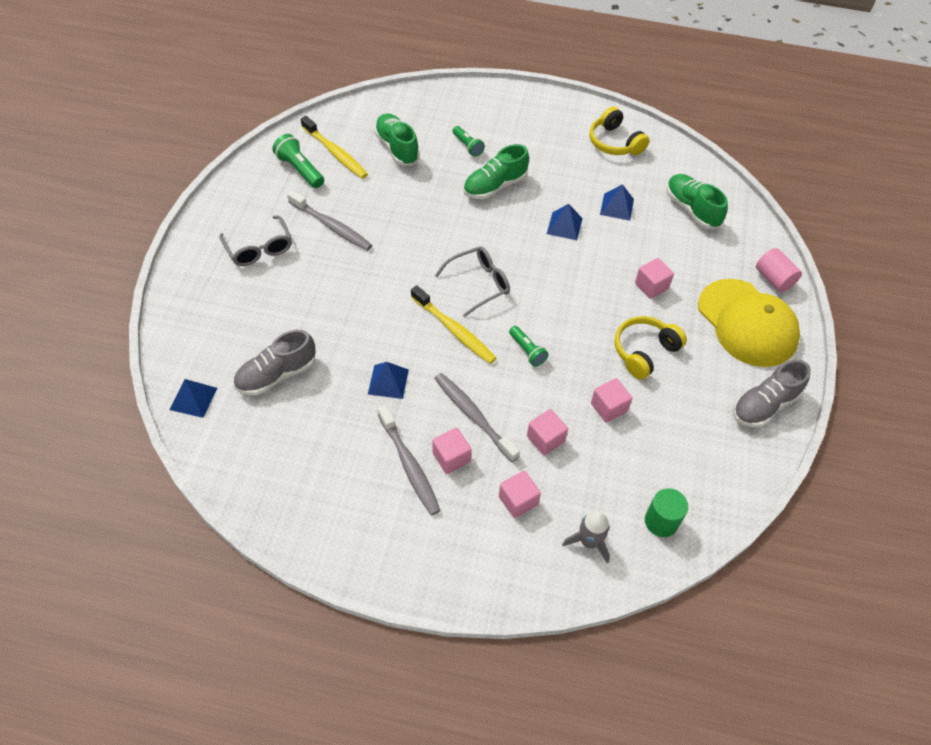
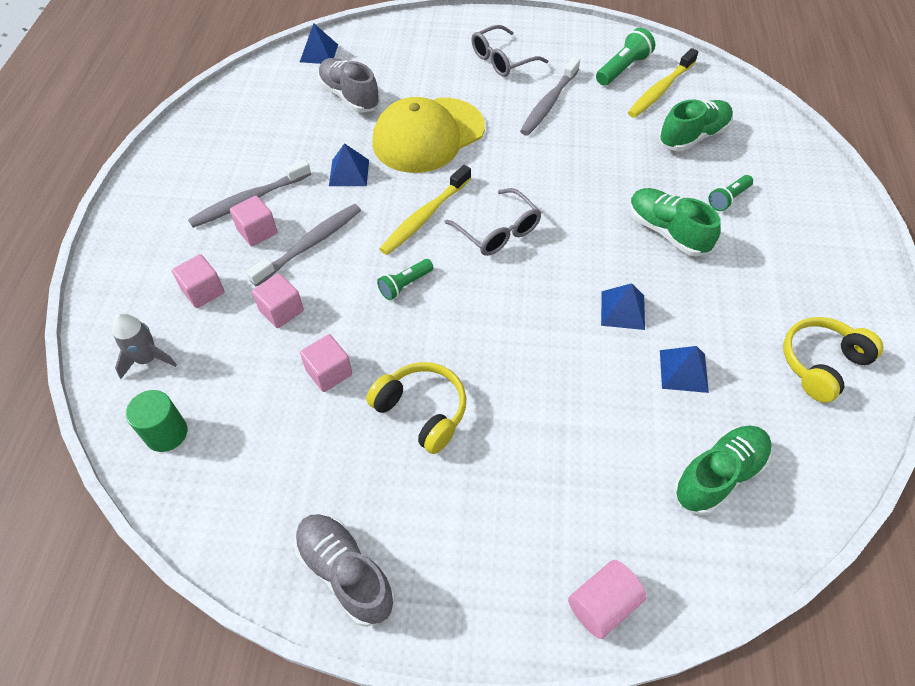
camera: 85 degrees right, 0 degrees up
pink cube [635,258,674,299] -> none
yellow cap [698,279,800,367] -> yellow cap moved to [372,97,485,173]

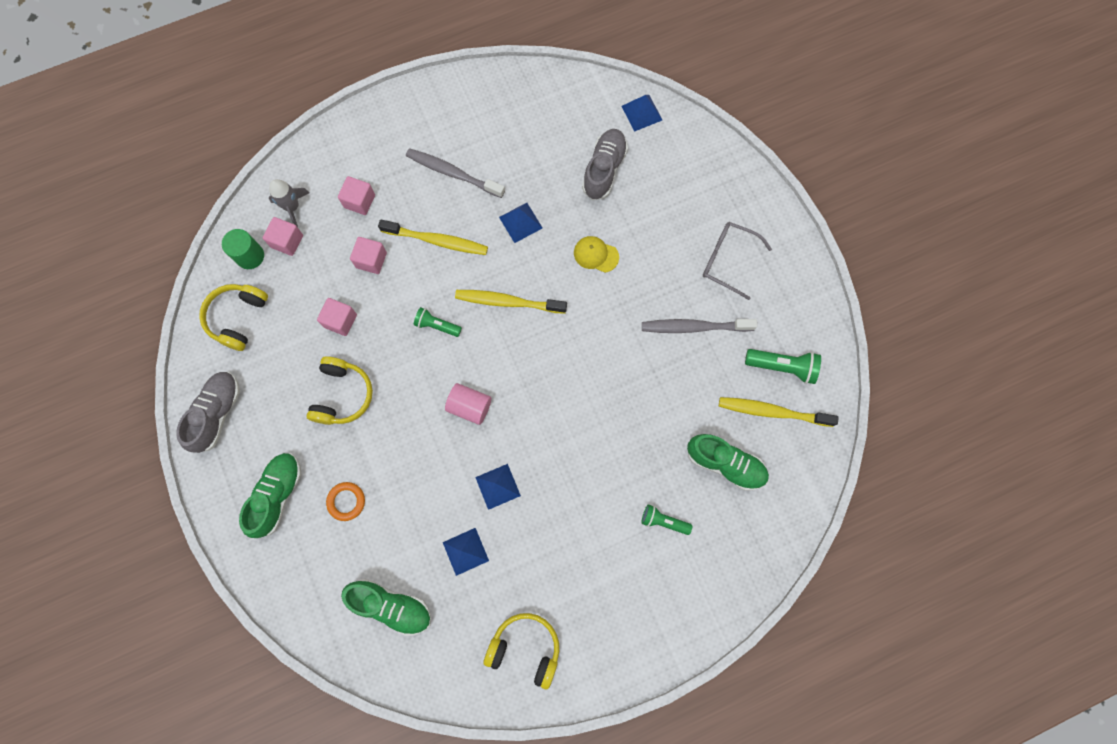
camera: 60 degrees right, 20 degrees up
pink cube [230,196,278,246] -> pink cube moved to [263,217,303,256]
grey toothbrush [246,204,361,287] -> yellow toothbrush [378,219,488,255]
yellow cap [372,97,485,173] -> yellow cap [574,236,619,273], size x0.43
grey glasses [444,188,542,256] -> none
pink cylinder [568,560,647,639] -> pink cylinder moved to [445,383,491,425]
green shoe [629,188,721,256] -> green shoe moved to [239,453,301,538]
none -> yellow headphones [199,284,268,351]
none -> orange ring [326,482,365,521]

